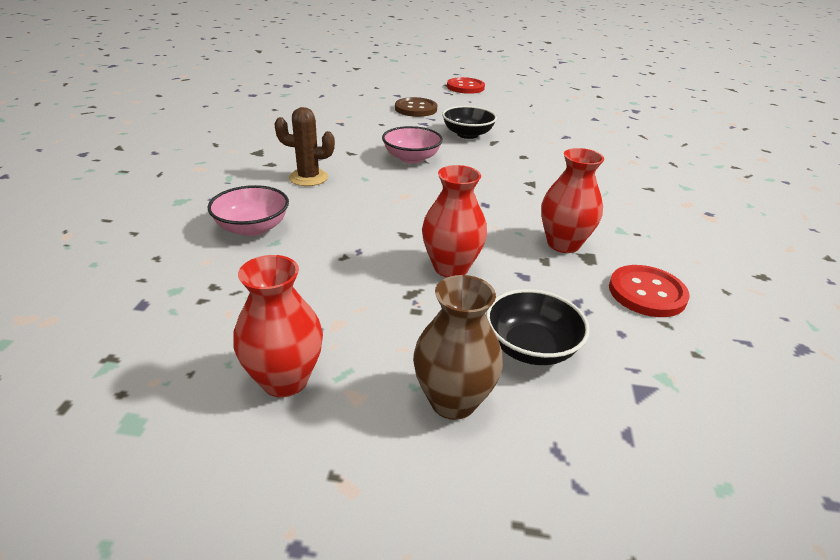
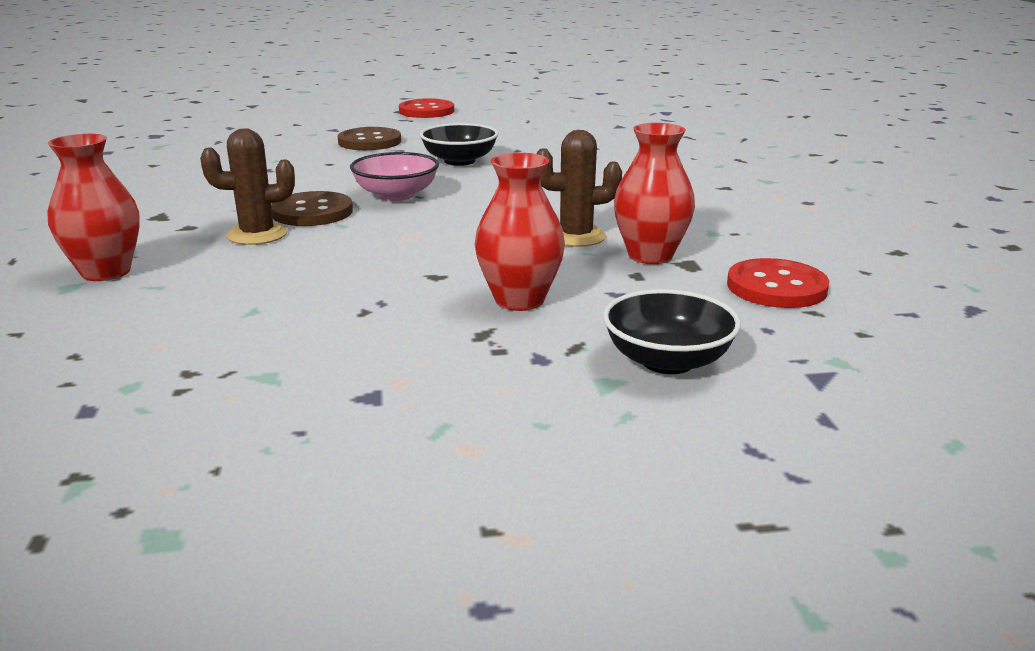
camera: 15 degrees left, 10 degrees down
pink bowl [208,185,289,236] -> none
red vase [233,255,323,397] -> red vase moved to [47,134,140,281]
brown vase [413,275,503,420] -> none
none -> brown button [271,191,353,226]
none -> brown cactus [537,130,622,247]

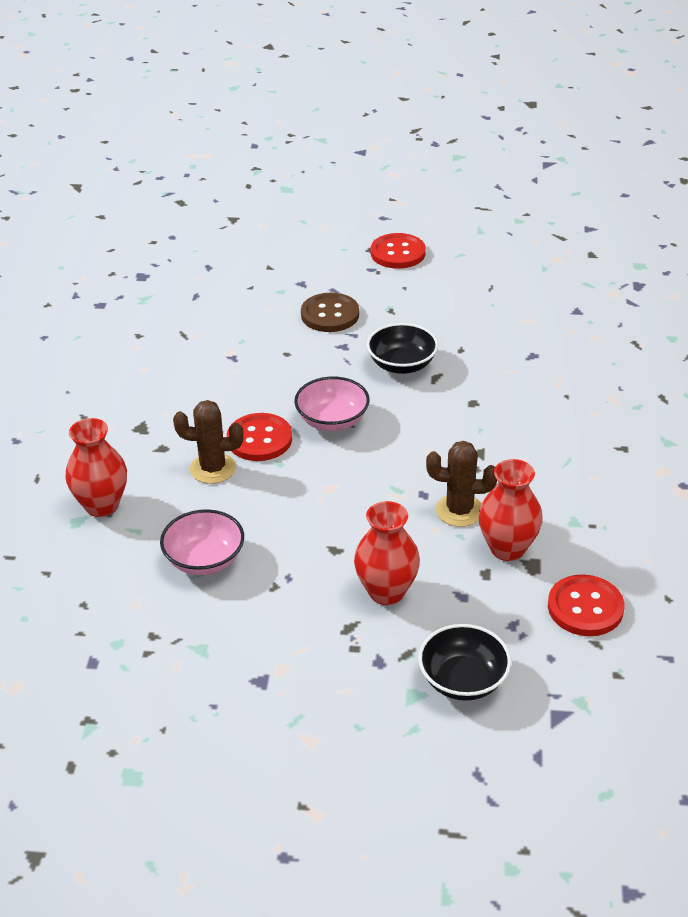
camera: 15 degrees right, 15 degrees up
brown button [271,191,353,226] -> red button [227,413,292,461]
none -> pink bowl [160,509,244,575]

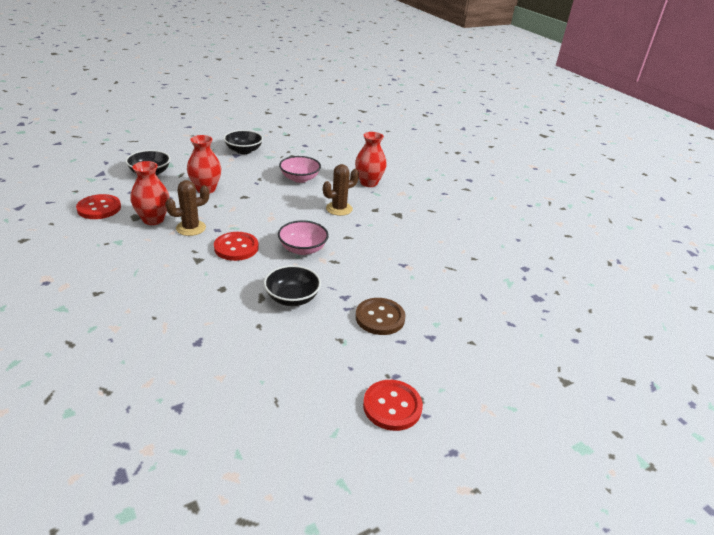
camera: 140 degrees right, 5 degrees down
red button [227,413,292,461] -> red button moved to [214,232,259,261]
none -> black bowl [224,130,263,154]

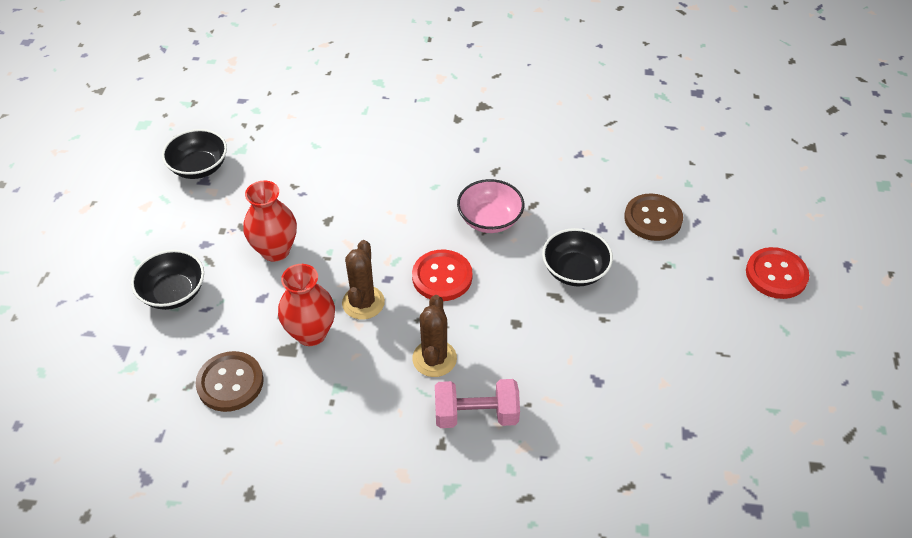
camera: 50 degrees left, 15 degrees up
red button [76,194,121,219] -> brown button [195,351,264,412]
pink bowl [279,156,321,183] -> none
brown cactus [323,164,359,216] -> brown cactus moved to [412,295,457,377]
red vase [355,132,387,187] -> none
none -> pink dumbbell [435,379,520,428]

